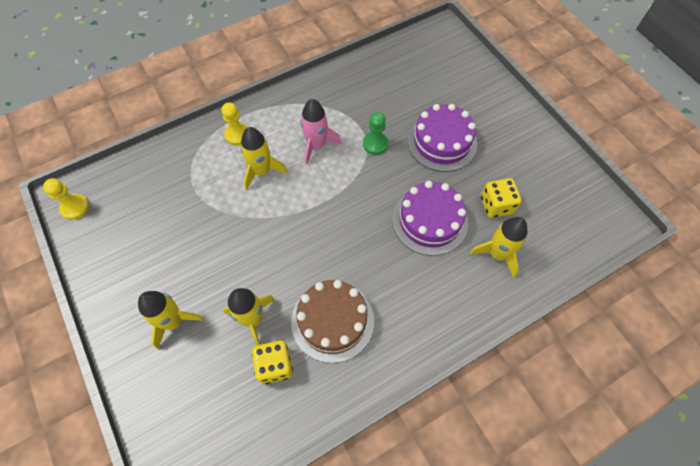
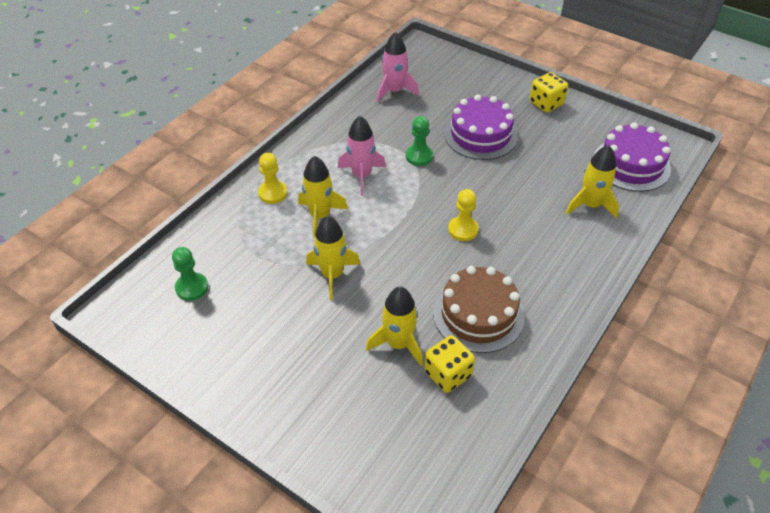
camera: 25 degrees left, 15 degrees down
yellow pawn [43,178,89,220] -> yellow pawn moved to [448,189,479,241]
yellow rocket [138,291,204,349] -> yellow rocket moved to [306,216,360,300]
purple cake [392,181,468,256] -> purple cake moved to [593,122,671,192]
yellow dice [481,178,522,218] -> yellow dice moved to [530,72,568,112]
none -> green pawn [172,247,208,301]
none -> pink rocket [377,32,419,103]

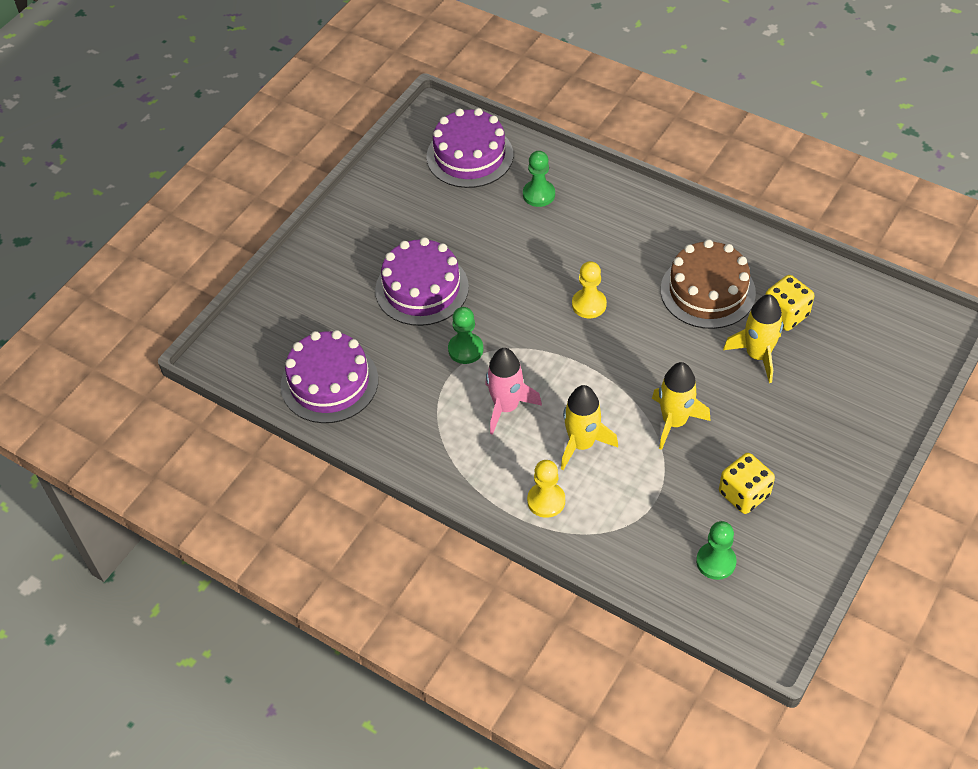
camera: 90 degrees left, 5 degrees up
pink rocket [377,32,419,103] -> purple cake [281,330,378,423]
yellow dice [530,72,568,112] -> yellow dice moved to [719,453,775,514]
yellow rocket [566,145,619,219] -> green pawn [523,151,555,207]

